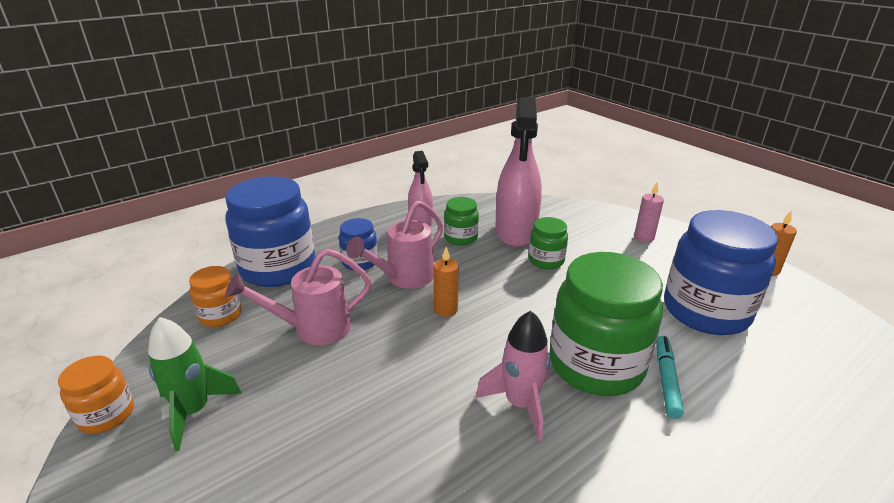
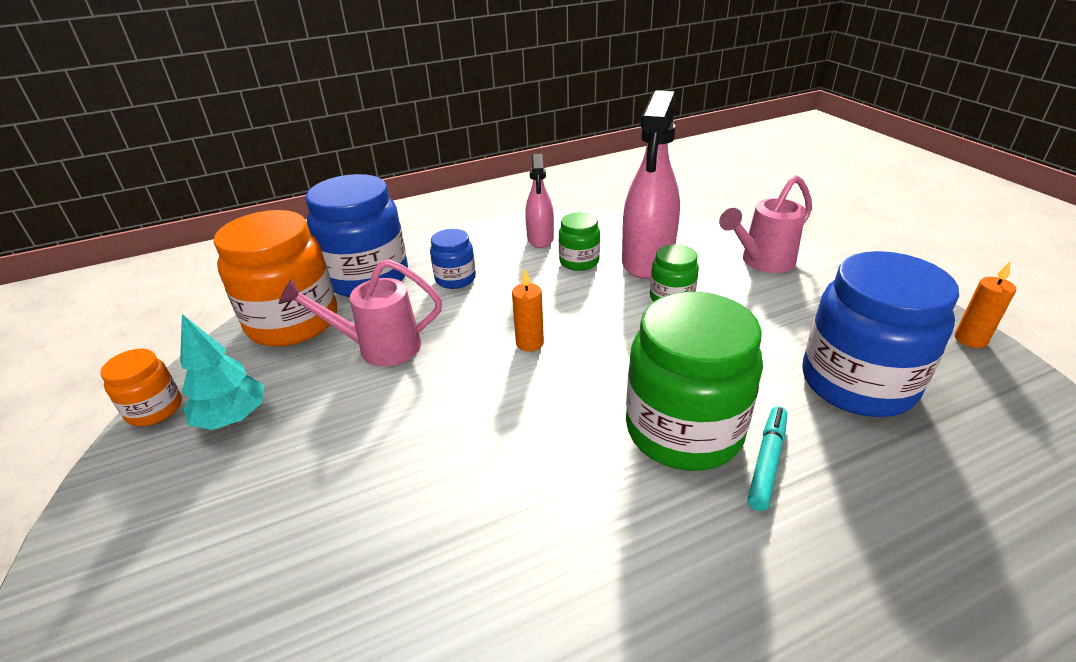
camera: 15 degrees right, 5 degrees up
green rocket [148,317,242,451] -> turquoise tree [180,314,265,430]
orange jar [189,266,242,327] -> orange jar [214,210,337,347], size x2.03
pink watering can [346,200,443,289] -> pink watering can moved to [719,175,812,273]
pink rocket [475,311,551,441] -> none
pink candle [634,182,664,242] -> none

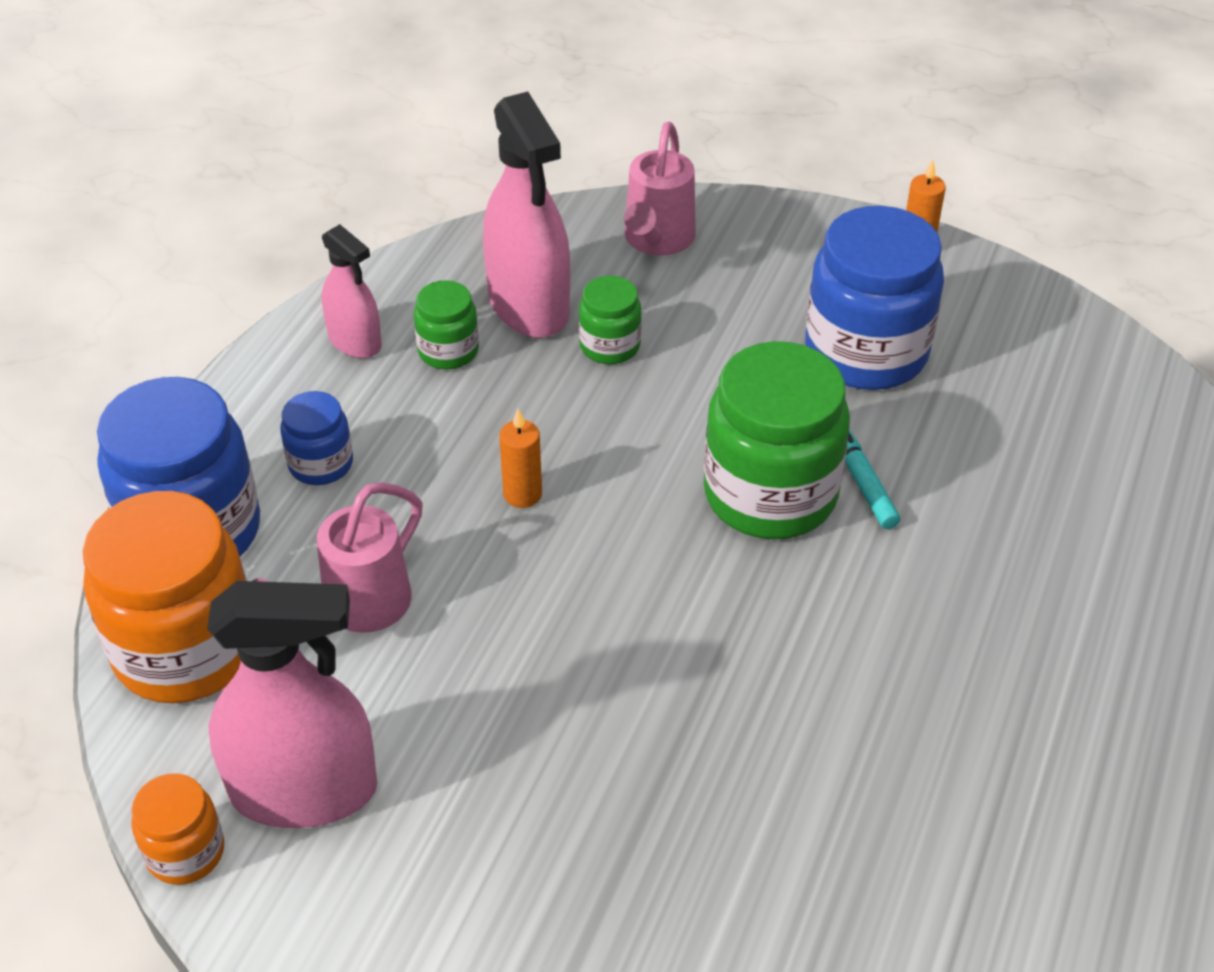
camera: 45 degrees left, 10 degrees up
turquoise tree [180,314,265,430] -> pink spray bottle [207,581,377,828]

